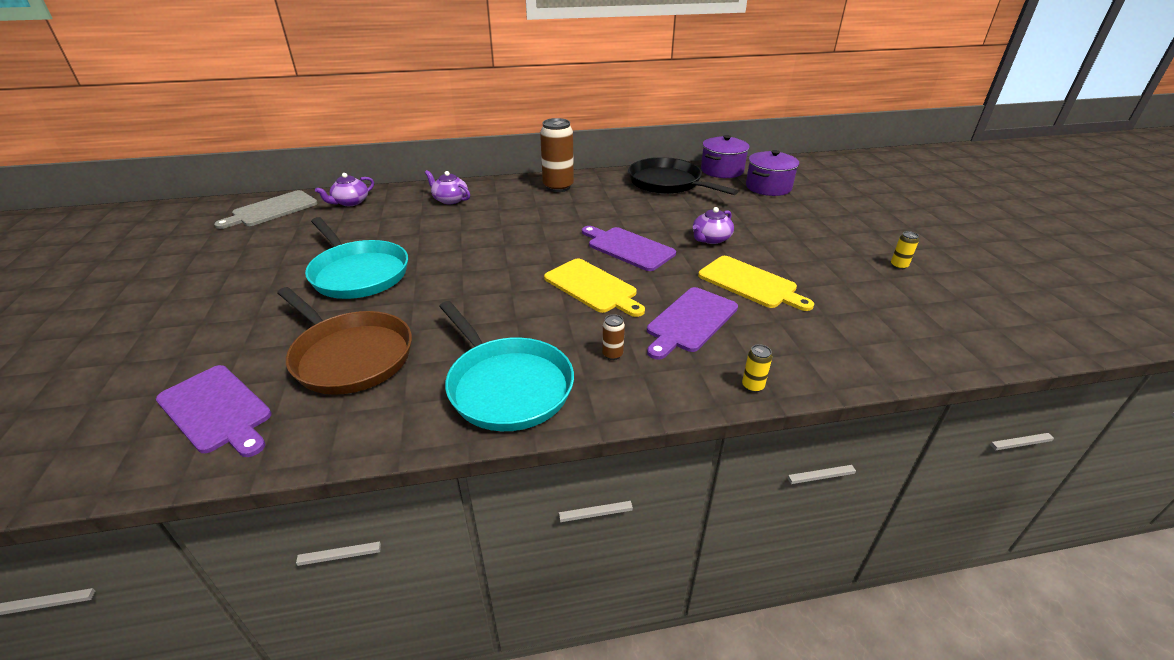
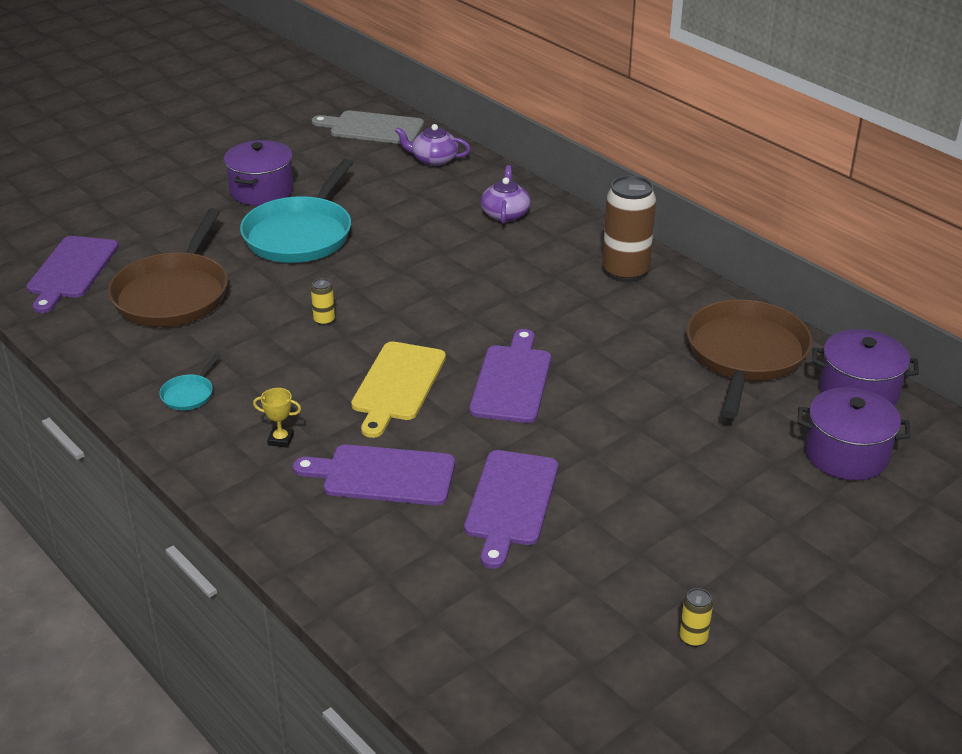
camera: 60 degrees right, 0 degrees up
turquoise pan [439,301,574,431] -> turquoise pan [159,354,220,410], size x0.41
brown can [602,314,625,360] -> yellow trophy [253,388,301,448]
black pan [628,157,738,195] -> brown pan [686,299,812,418]
purple teapot [693,207,734,244] -> none
yellow cutting board [698,256,814,311] -> purple cutting board [464,450,558,569]
yellow can [742,344,772,393] -> yellow can moved to [311,278,335,326]
none -> purple pot [224,140,294,206]

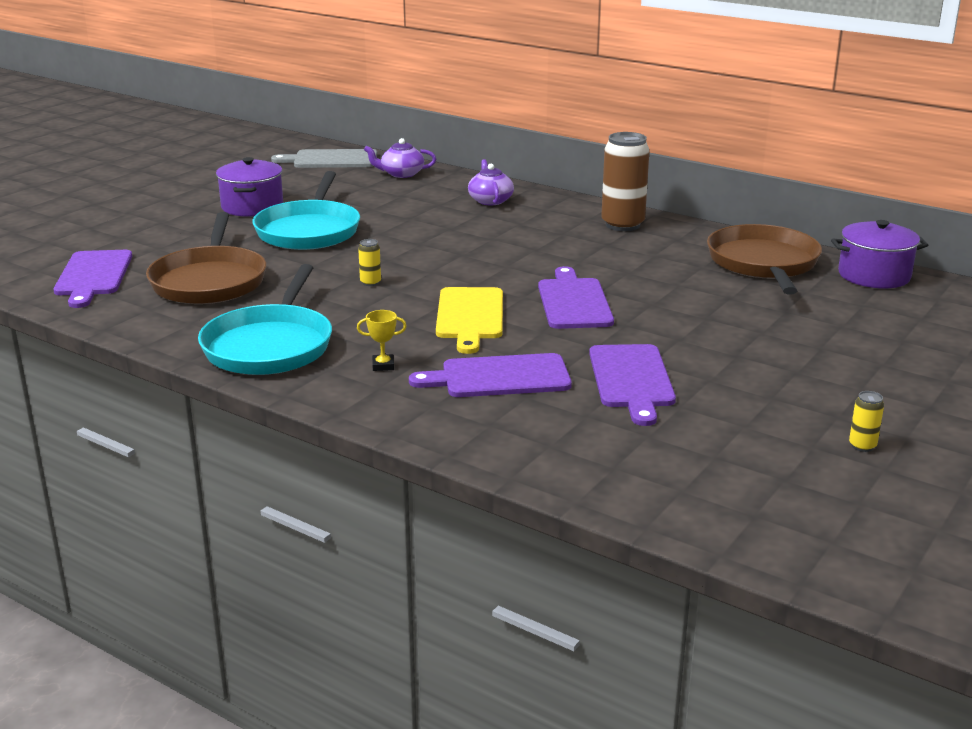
camera: 15 degrees left, 10 degrees down
turquoise pan [159,354,220,410] -> turquoise pan [198,264,332,375], size x2.46
purple pot [798,387,911,480] -> none

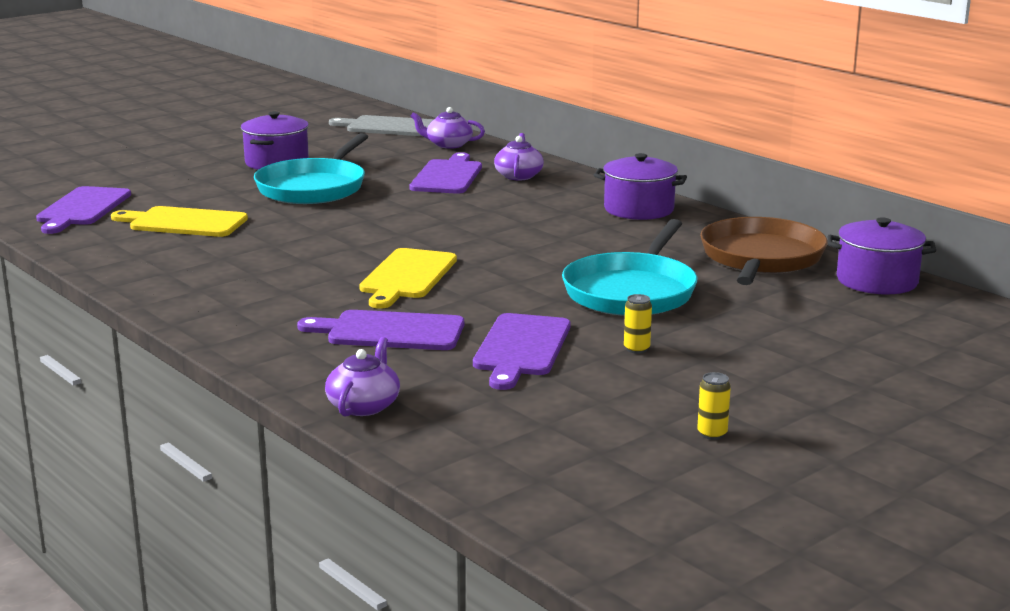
camera: 15 degrees right, 5 degrees down
brown pan [146,212,266,304] -> yellow cutting board [111,206,248,237]
turquoise pan [198,264,332,375] -> turquoise pan moved to [562,219,697,316]
yellow trophy [357,310,407,371] -> none
yellow can [358,239,381,286] -> yellow can moved to [624,294,652,354]
purple cutting board [538,266,614,329] -> purple cutting board moved to [410,152,482,194]
brown can [601,132,650,231] -> purple pot [594,153,687,220]
none -> purple teapot [325,337,400,416]

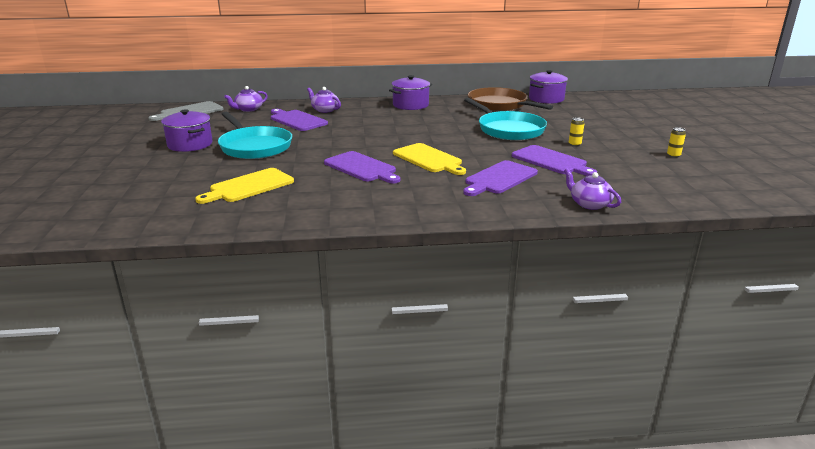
camera: 55 degrees left, 5 degrees up
purple cutting board [36,186,131,234] -> purple cutting board moved to [324,151,400,184]

